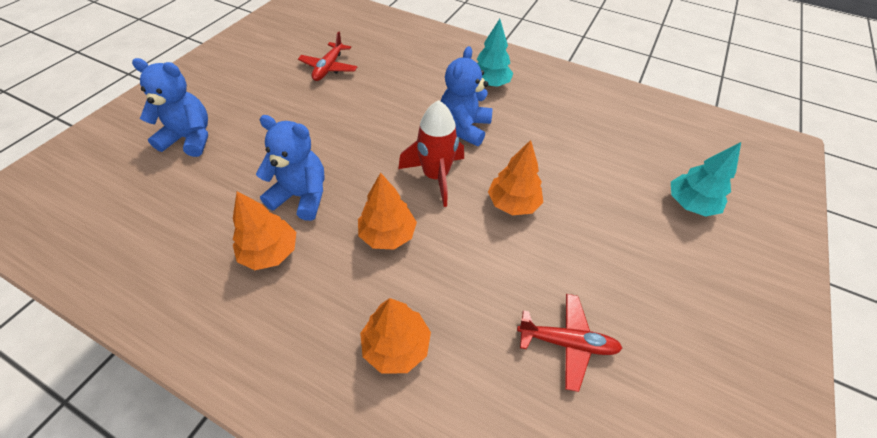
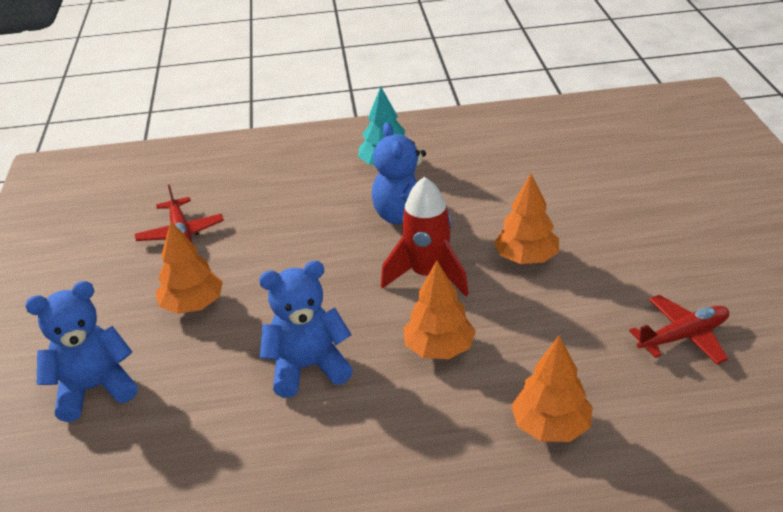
camera: 30 degrees left, 15 degrees down
orange tree [233,191,296,270] -> orange tree moved to [155,221,223,314]
turquoise tree [671,142,741,217] -> none

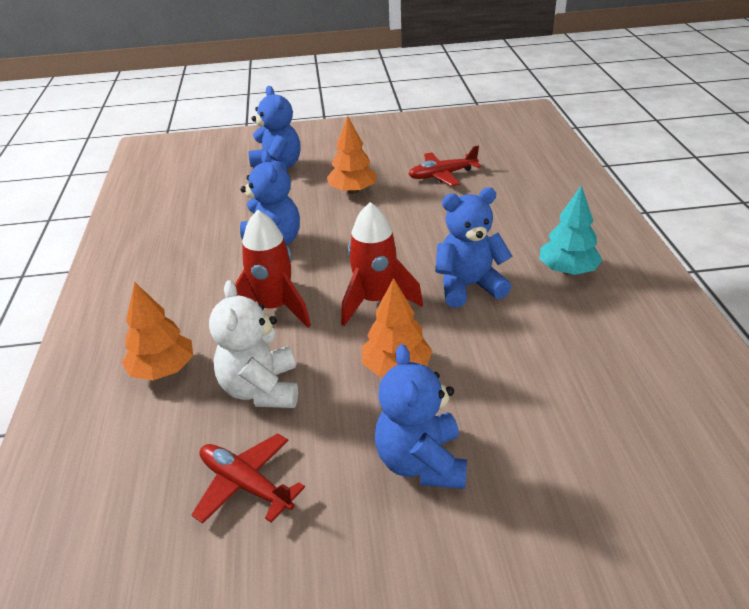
camera: 90 degrees right, 0 degrees up
orange tree [403,261,476,359] -> red rocket [235,210,311,328]
red plane [629,295,729,364] -> red plane turned 150 degrees clockwise [191,433,305,524]
none -> white teddy bear [209,280,298,408]
none -> blue teddy bear [375,344,467,489]

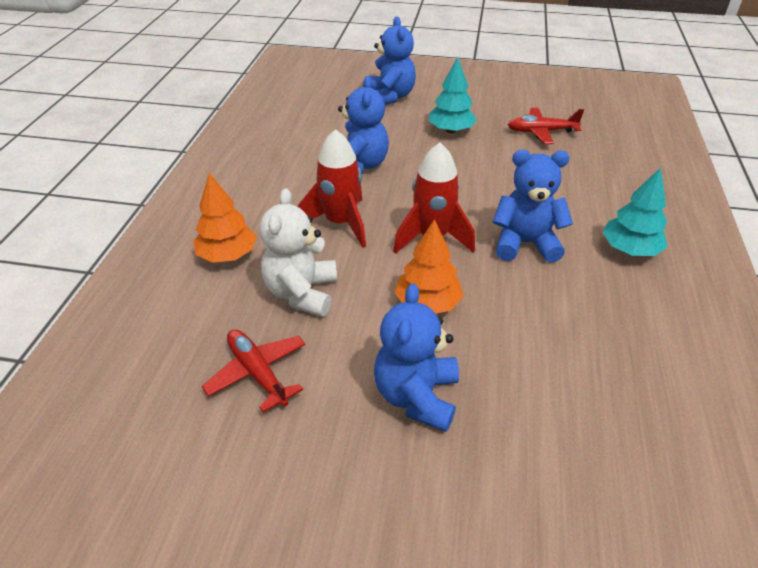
camera: 15 degrees right, 5 degrees up
orange tree [327,115,377,194] -> turquoise tree [429,57,477,134]

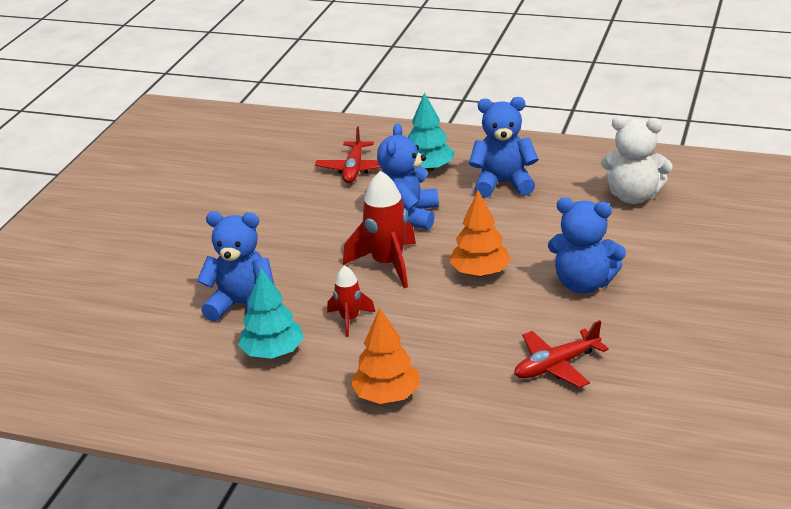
camera: 80 degrees left, 10 degrees down
white teddy bear [259,188,337,317] -> white teddy bear moved to [601,116,672,204]
red rocket [298,129,366,248] -> red rocket [327,265,375,337], size x0.57
blue teddy bear [369,17,416,105] -> blue teddy bear moved to [469,97,538,198]
turquoise tree [429,57,477,134] -> turquoise tree moved to [238,267,304,359]
red plane [508,108,584,144] -> red plane moved to [315,127,381,183]

